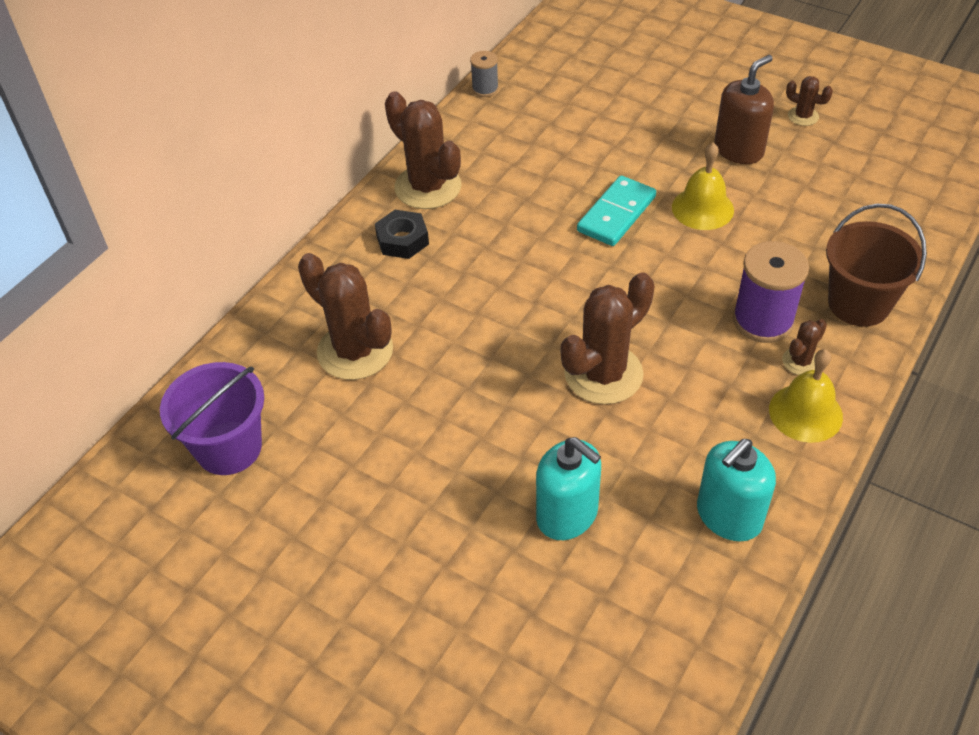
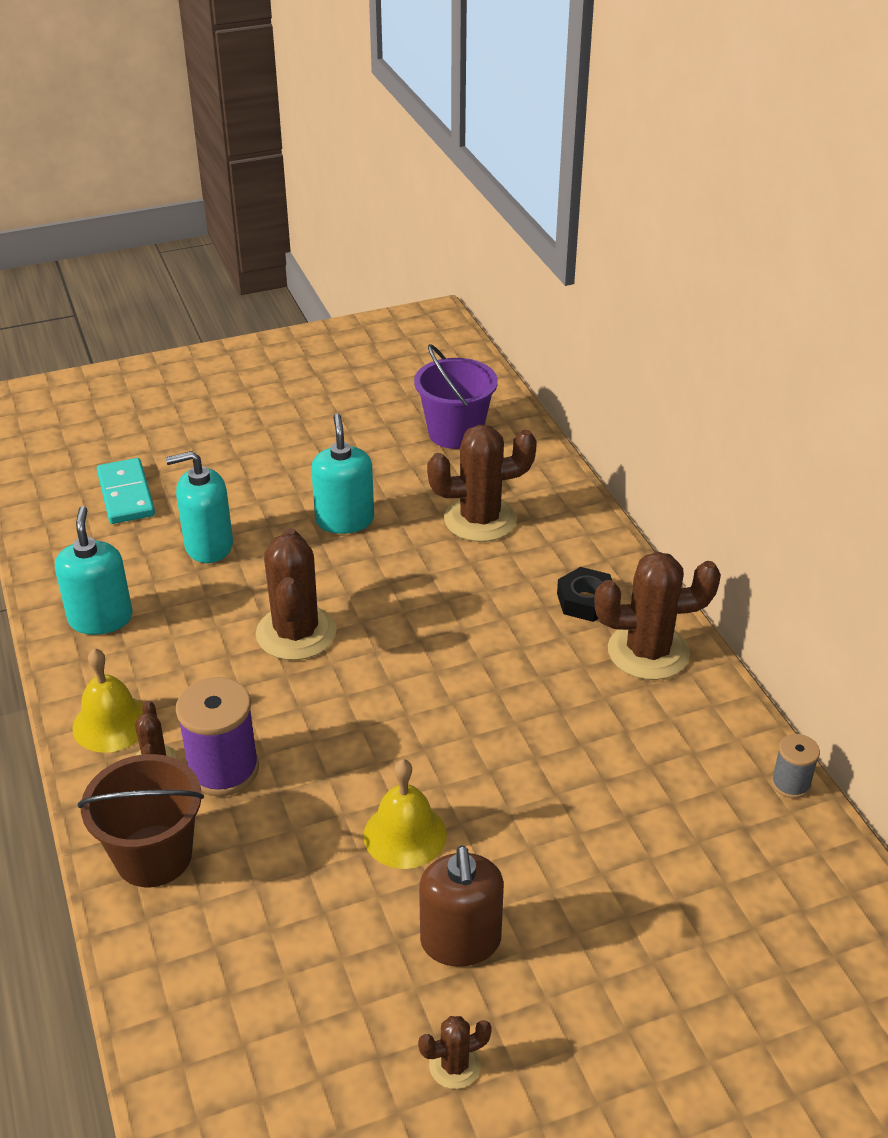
camera: 125 degrees right, 10 degrees down
turquoise domino [577,176,656,246] -> turquoise domino moved to [97,458,155,524]
none -> turquoise soap dispenser [311,414,374,534]

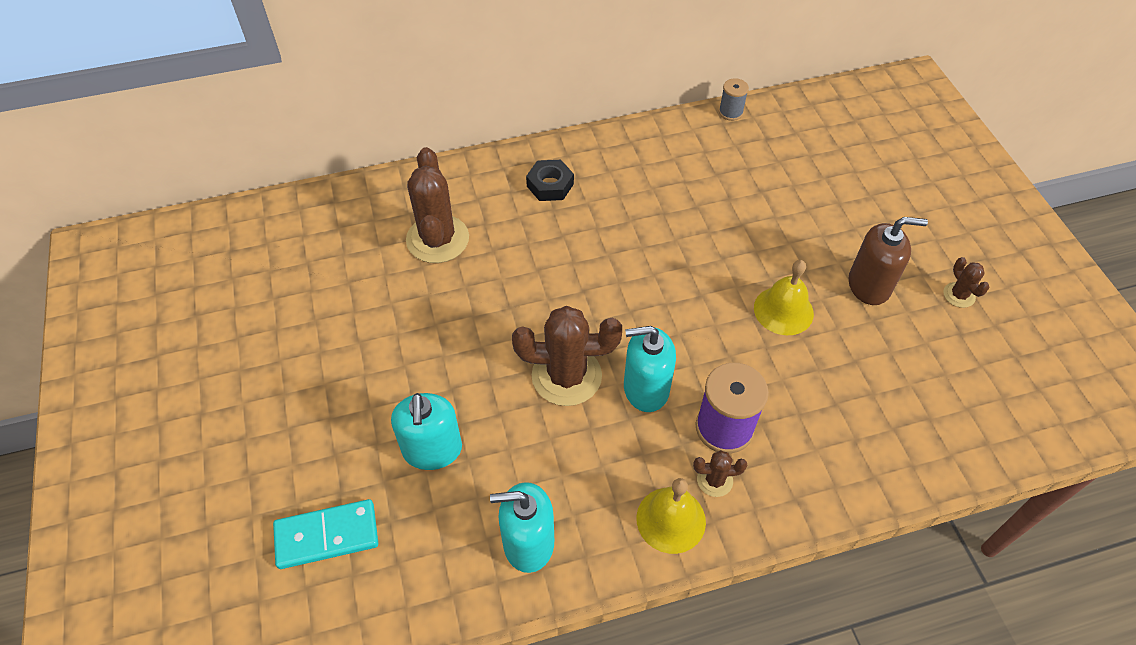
camera: 85 degrees left, 15 degrees up
brown bucket [78,754,204,887] -> none
turquoise soap dispenser [311,414,374,534] -> turquoise soap dispenser moved to [624,326,676,412]
purple bucket [414,344,498,449] -> none
brown cactus [594,552,721,680] -> none

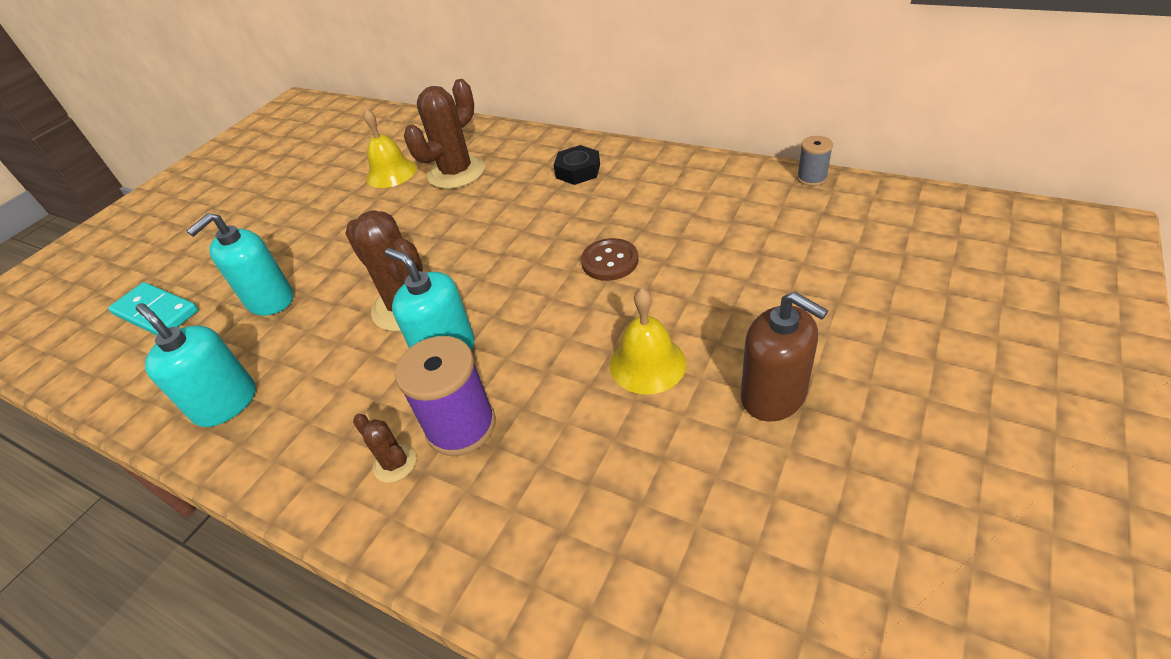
camera: 50 degrees right, 10 degrees down
yellow bell [636,478,706,554] -> yellow bell moved to [363,109,417,188]
brown cactus [943,257,990,308] -> none
none -> brown button [581,238,639,281]

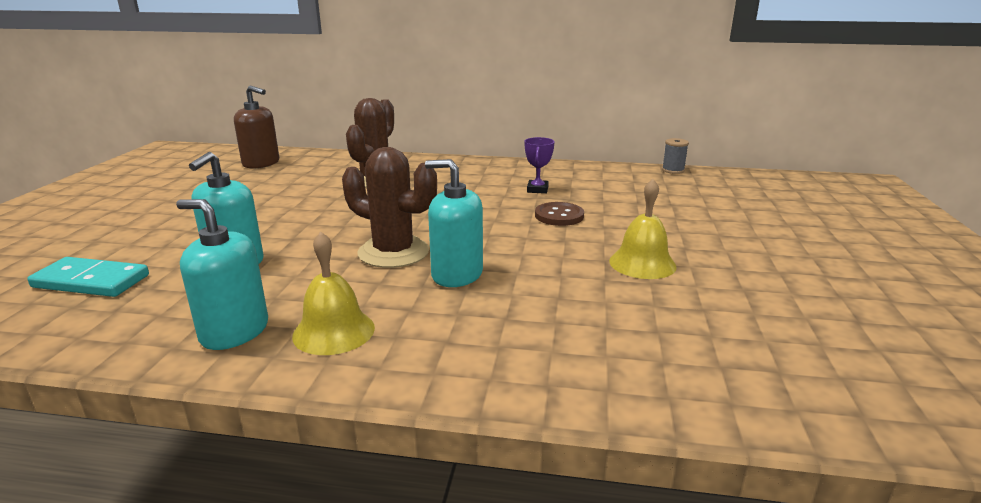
camera: 25 degrees left, 20 degrees down
brown cactus [353,414,416,483] -> none
yellow bell [363,109,417,188] -> yellow bell moved to [292,232,375,355]
purple spool [395,336,496,456] -> none
black nut [554,145,600,185] -> none
brown soap dispenser [741,292,828,421] -> brown soap dispenser moved to [234,86,279,168]
none -> purple trophy [525,137,554,194]

